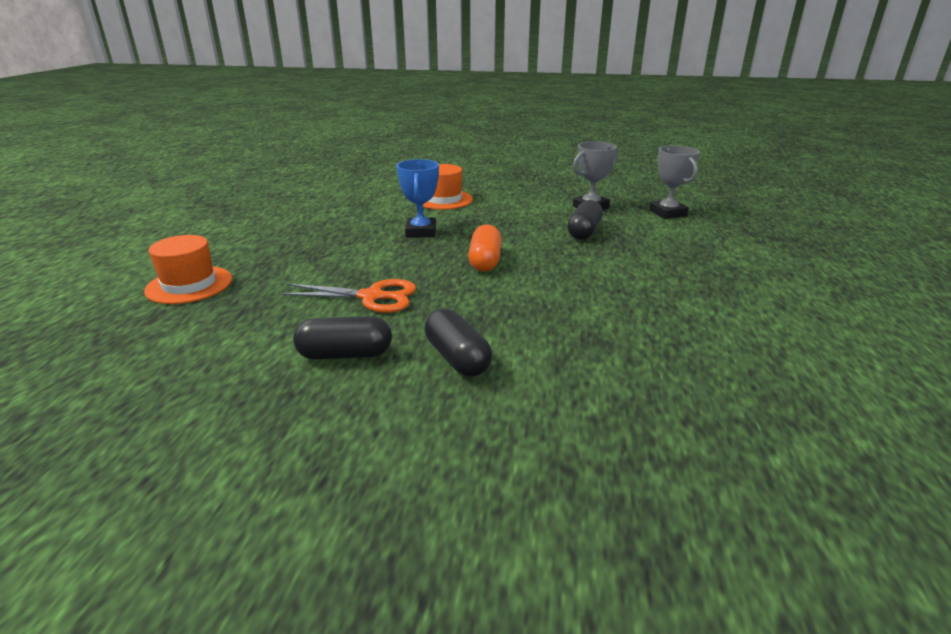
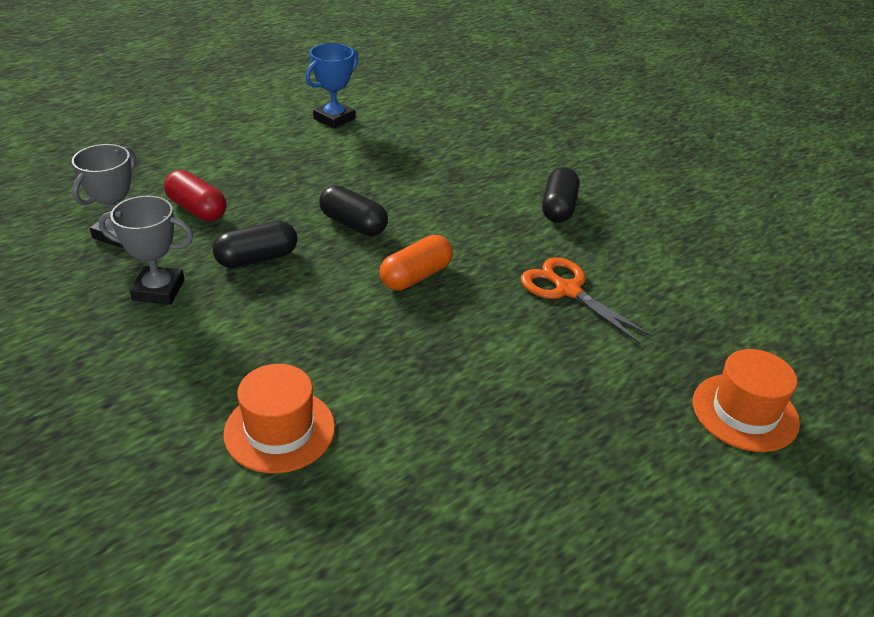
camera: 140 degrees left, 10 degrees up
black capsule [293,316,392,360] -> black capsule moved to [319,185,388,236]
blue trophy [396,159,439,237] -> blue trophy moved to [305,43,358,129]
none -> red capsule [164,170,227,221]

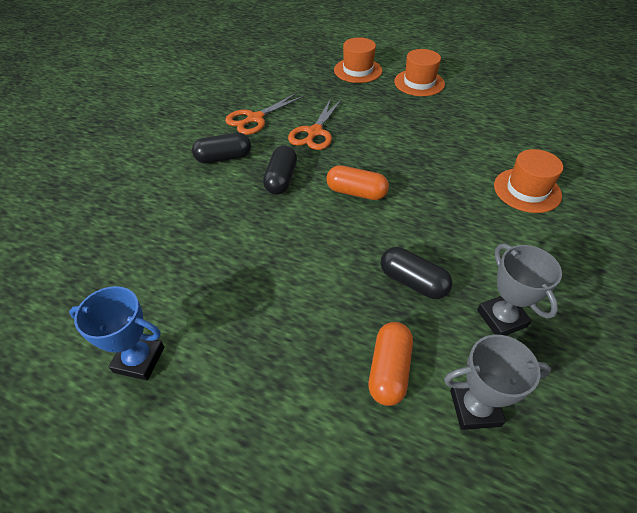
camera: 115 degrees left, 10 degrees up
red capsule [164,170,227,221] -> orange capsule [369,322,413,406]
black capsule [319,185,388,236] -> black capsule moved to [263,146,297,195]
none -> orange scissors [225,93,304,135]
none -> orange hat [394,49,445,96]

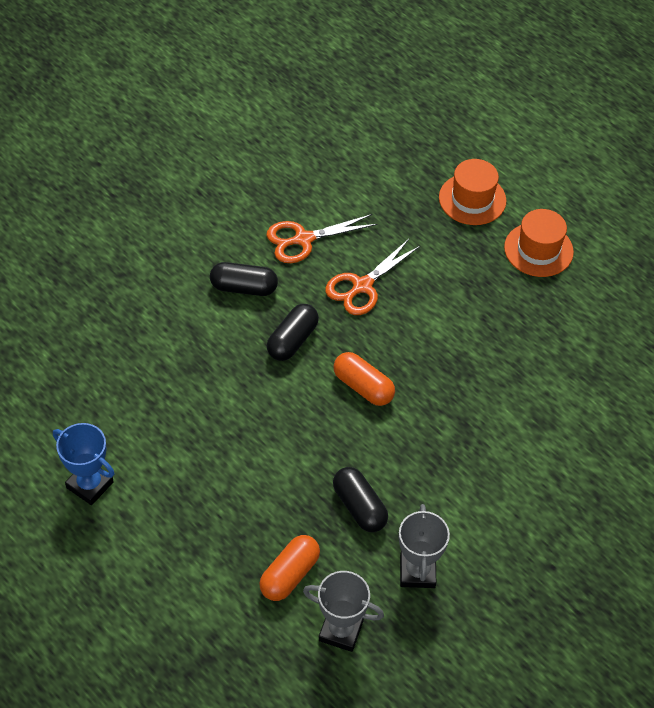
camera: 20 degrees right, 5 degrees up
orange hat [494,149,563,213] -> none

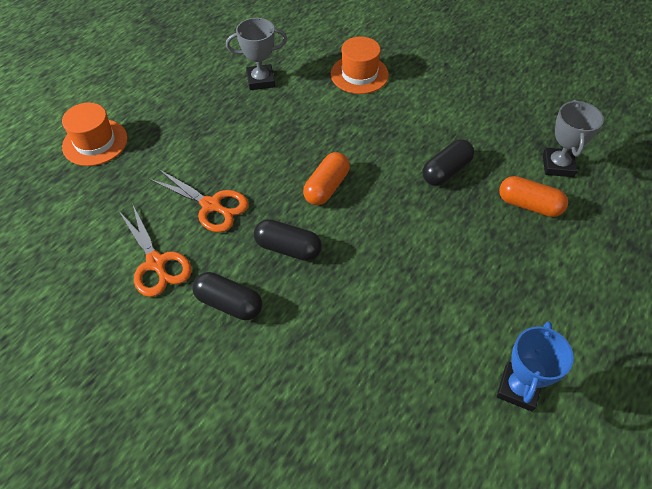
camera: 100 degrees left, 0 degrees up
black capsule [210,262,278,296] -> black capsule turned 60 degrees counterclockwise [192,272,262,320]
grey trophy [399,504,450,588] -> grey trophy moved to [226,18,287,90]
orange hat [504,209,574,277] -> orange hat moved to [331,37,389,94]

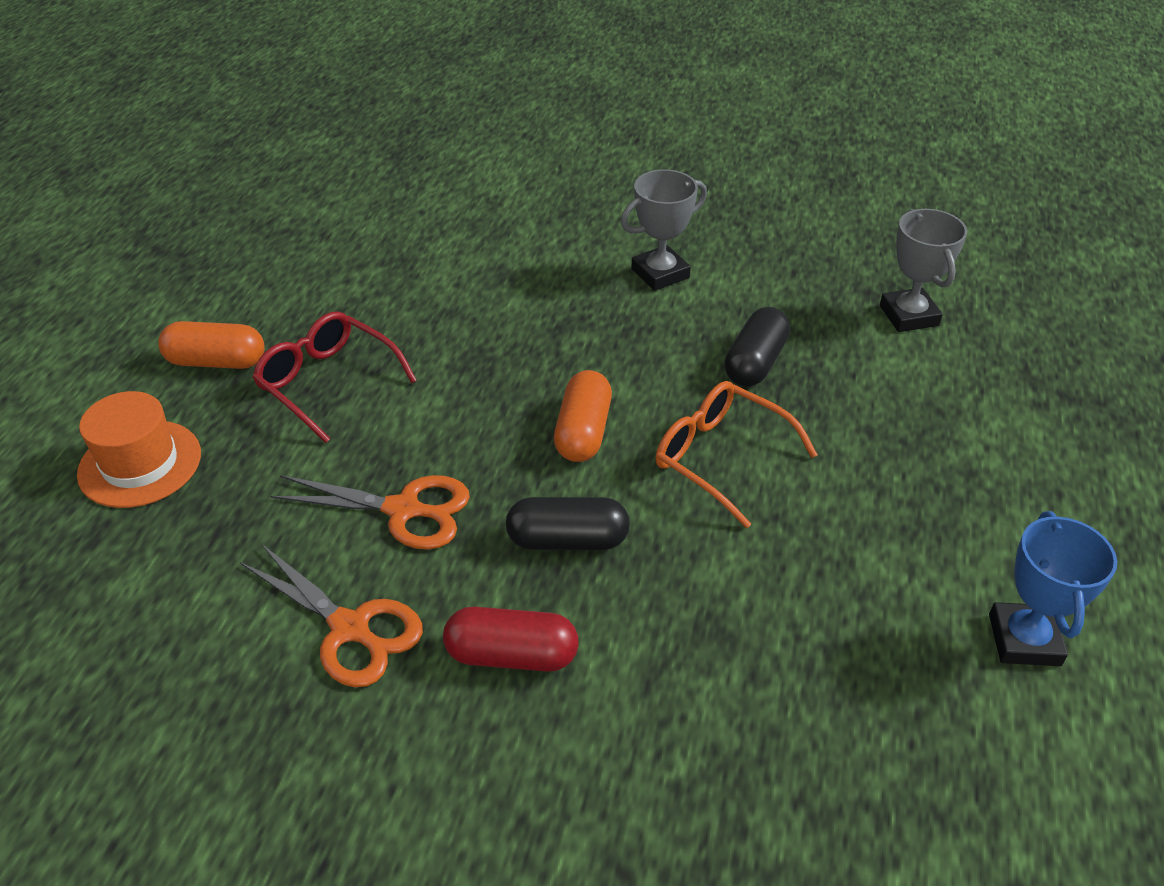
camera: 20 degrees left, 10 degrees down
black capsule [192,272,262,320] -> red capsule [443,607,579,672]
grey trophy [226,18,287,90] -> grey trophy moved to [621,169,707,291]
orange hat [331,37,389,94] -> none
orange capsule [499,176,568,217] -> orange capsule moved to [158,321,265,369]
none -> red glasses [252,311,417,443]
none -> orange glasses [656,381,818,528]

